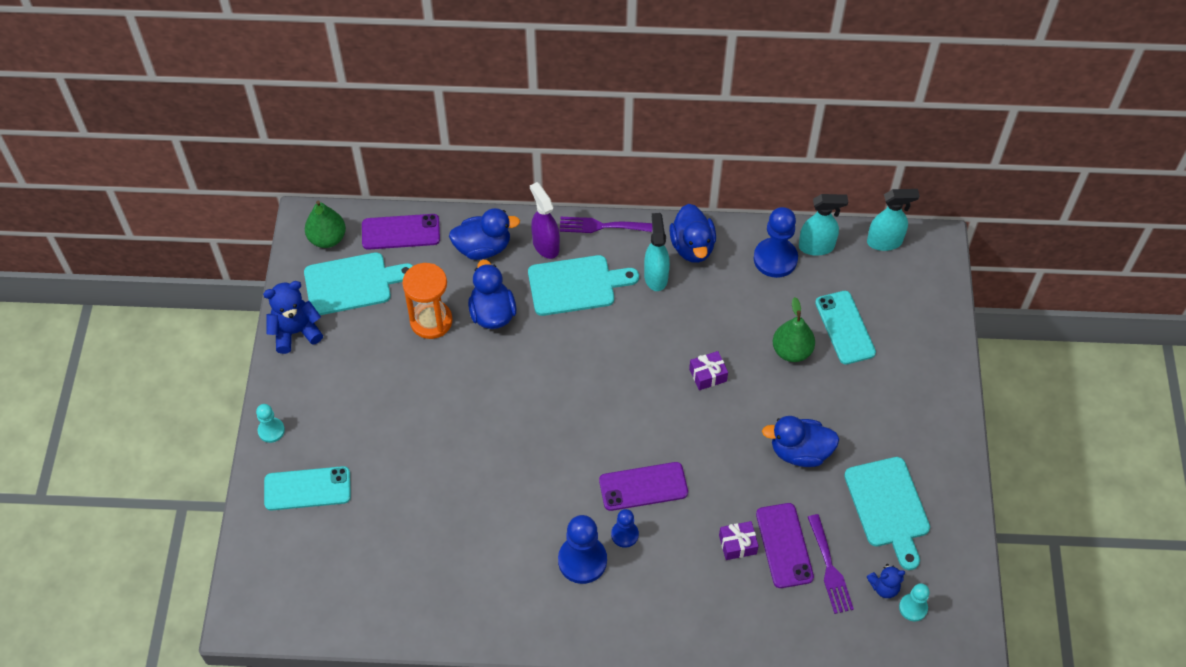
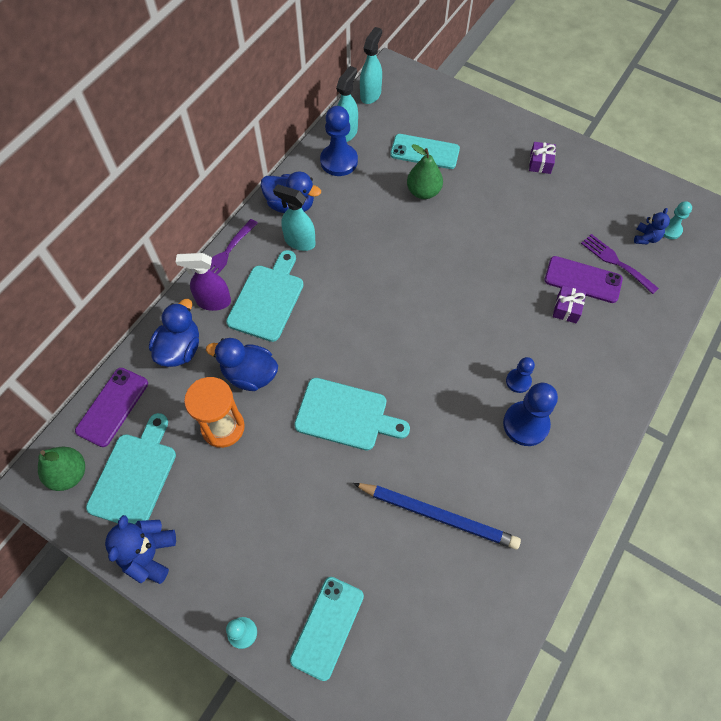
camera: 60 degrees left, 5 degrees up
purple phone [599,462,688,511] -> none
purple gift [689,351,728,390] -> purple gift moved to [529,142,556,174]
blue duck [762,416,840,467] -> none
purple fork [808,514,854,614] -> purple fork turned 150 degrees counterclockwise [581,234,659,294]
turquoise cutting board [844,457,930,570] -> turquoise cutting board moved to [294,378,410,451]
none -> blue pencil [353,483,521,549]

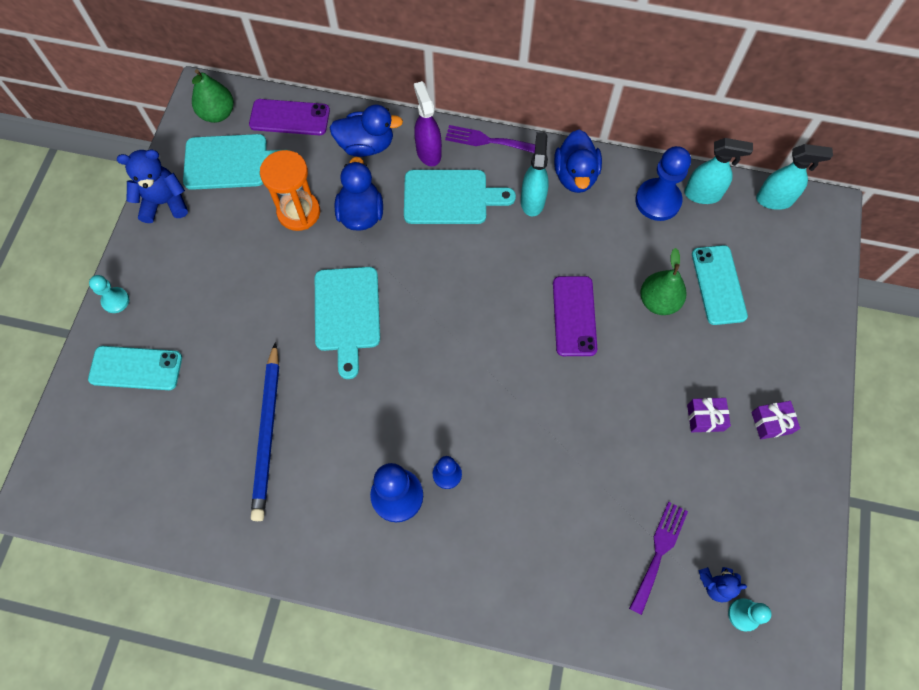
camera: 70 degrees right, 5 degrees up
purple phone [544,256,623,303] -> purple phone moved to [553,276,597,356]
purple gift [553,286,586,323] -> purple gift moved to [687,398,731,432]

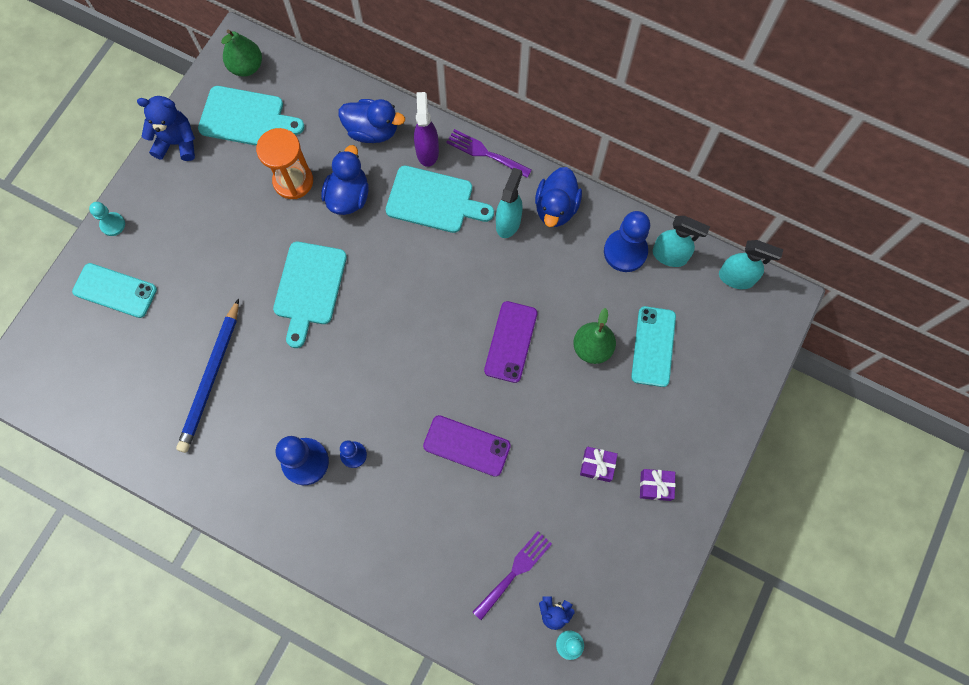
camera: 15 degrees right, 5 degrees up
purple phone [249,99,330,135] -> purple phone moved to [423,415,511,477]

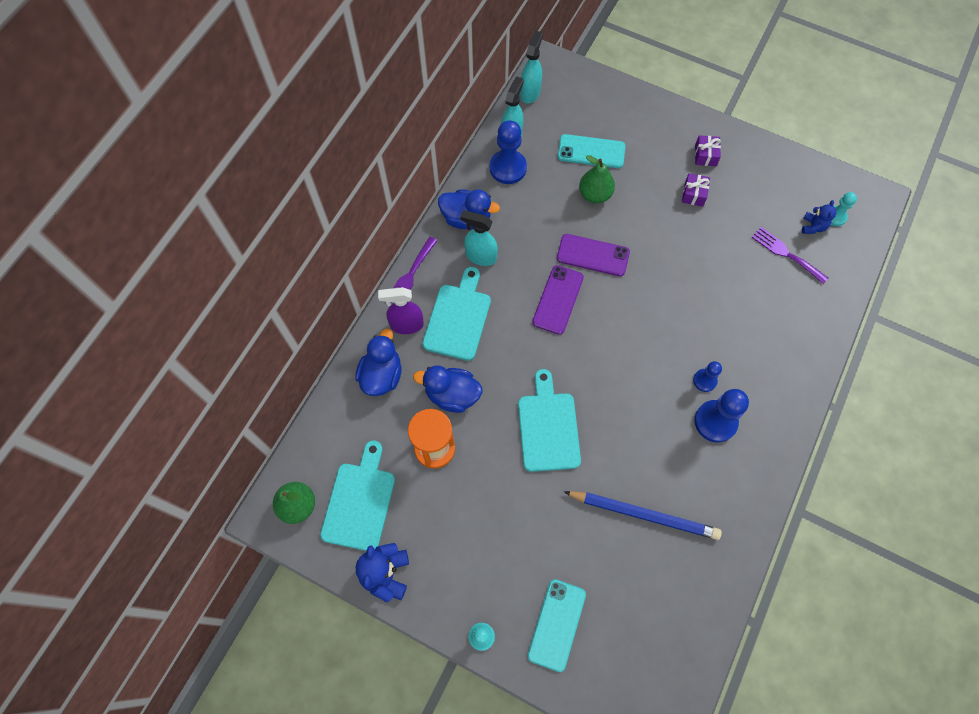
camera: 90 degrees left, 5 degrees down
turquoise cutting board [273,242,347,348] -> turquoise cutting board turned 105 degrees counterclockwise [518,369,581,472]
purple phone [423,415,511,477] -> purple phone moved to [532,265,584,335]

